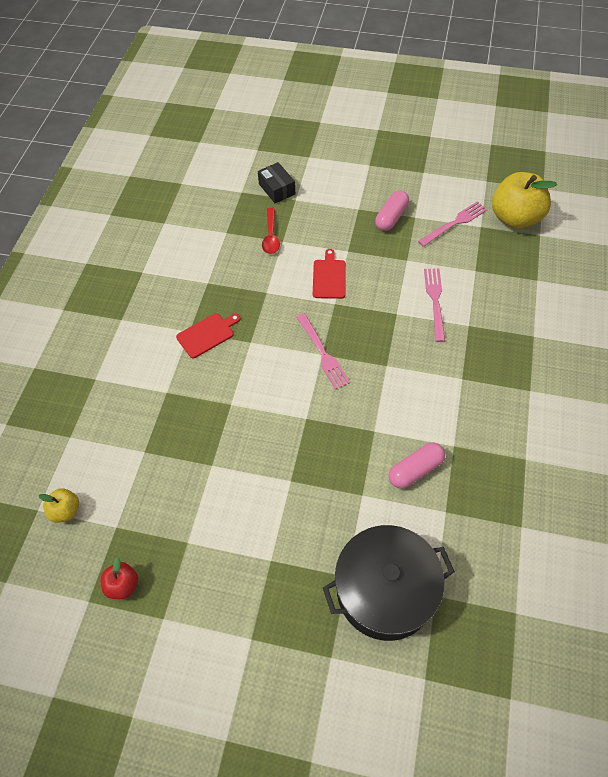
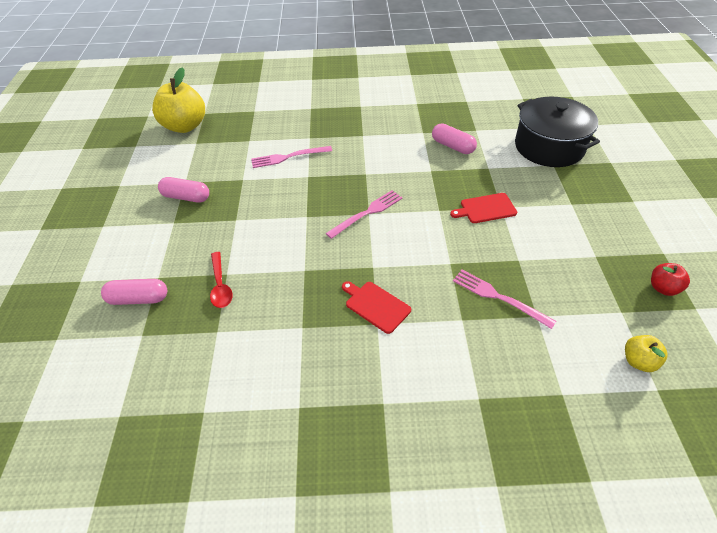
camera: 105 degrees left, 10 degrees down
black box [258,162,295,203] -> pink capsule [101,279,167,305]
red spoon [262,208,280,254] -> red spoon turned 90 degrees clockwise [210,252,233,308]
red cutting board [313,249,346,299] -> red cutting board moved to [450,193,517,223]
pink fork [418,201,488,247] -> pink fork moved to [453,270,557,329]

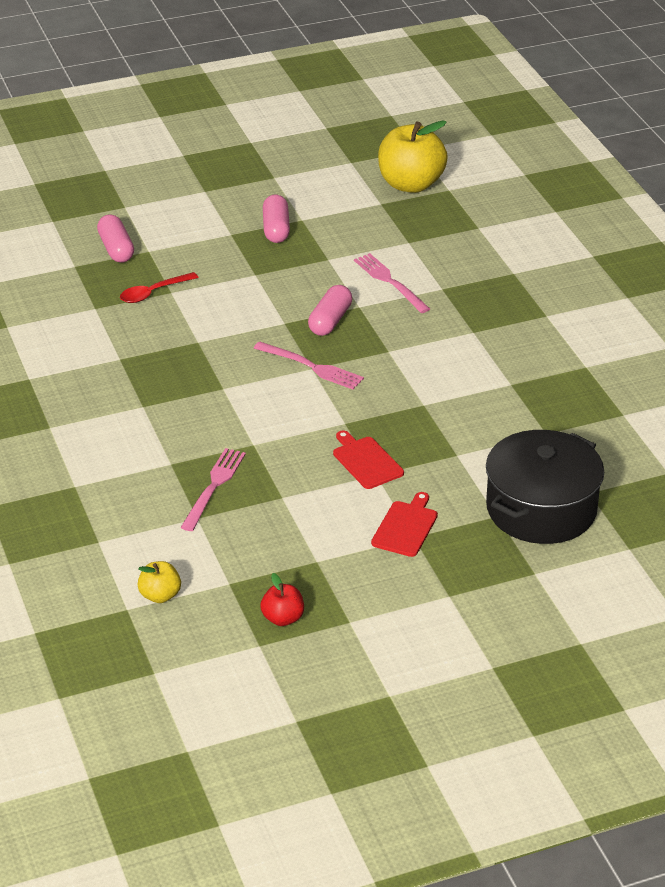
camera: 70 degrees right, 10 degrees down
red cutting board [342,281,411,334] -> red cutting board moved to [371,492,438,557]
pink capsule [432,123,477,154] -> pink capsule moved to [308,285,352,336]

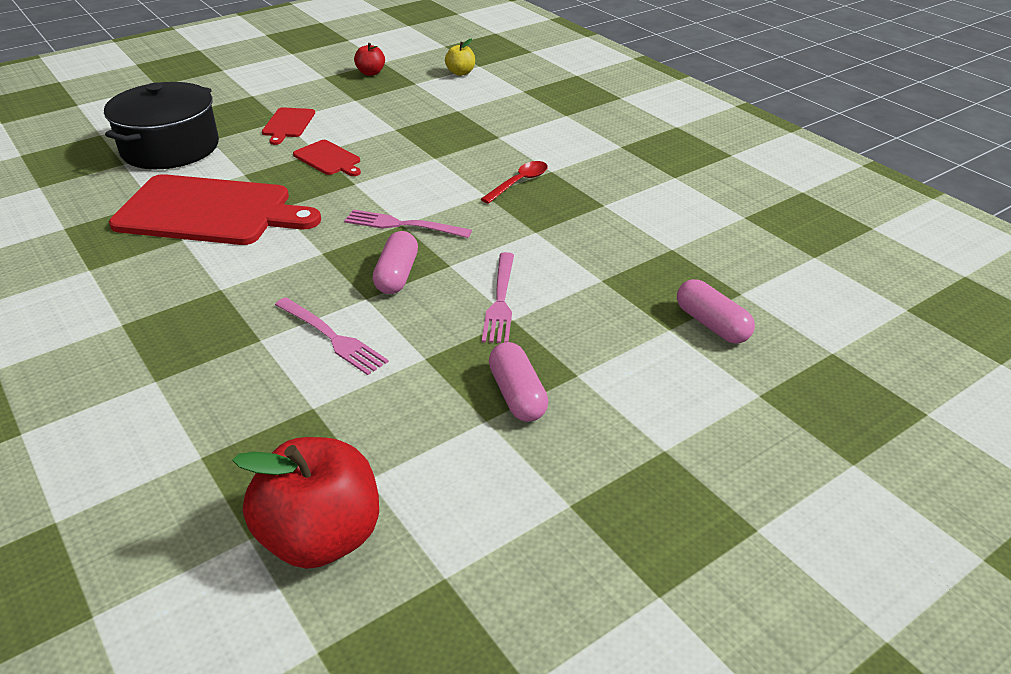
camera: 165 degrees right, 0 degrees up
red spoon [120,272,199,303] -> red spoon moved to [481,161,548,204]
pink fork [180,448,246,531] -> pink fork moved to [482,252,514,343]
yellow apple [378,120,448,193] -> red apple [232,437,379,569]
none -> red cutting board [109,174,321,245]

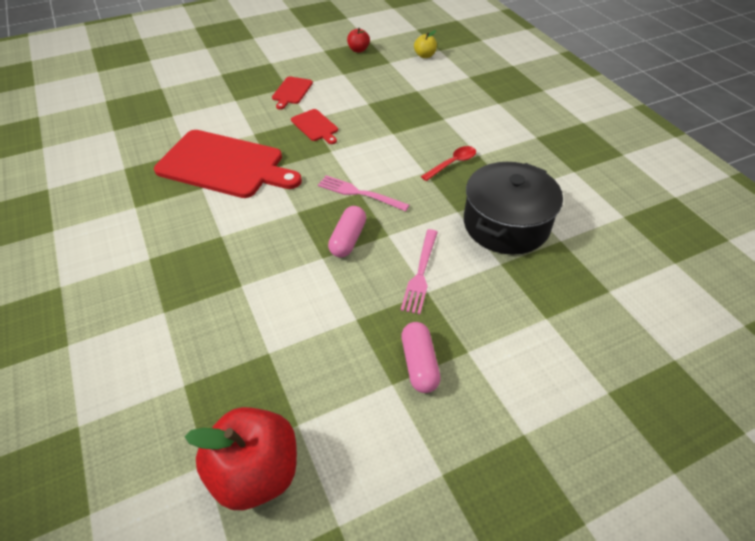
camera: 10 degrees right, 10 degrees up
black pot [104,82,219,169] -> black pot moved to [464,162,563,255]
pink fork [275,297,389,375] -> none
pink capsule [677,279,755,344] -> none

